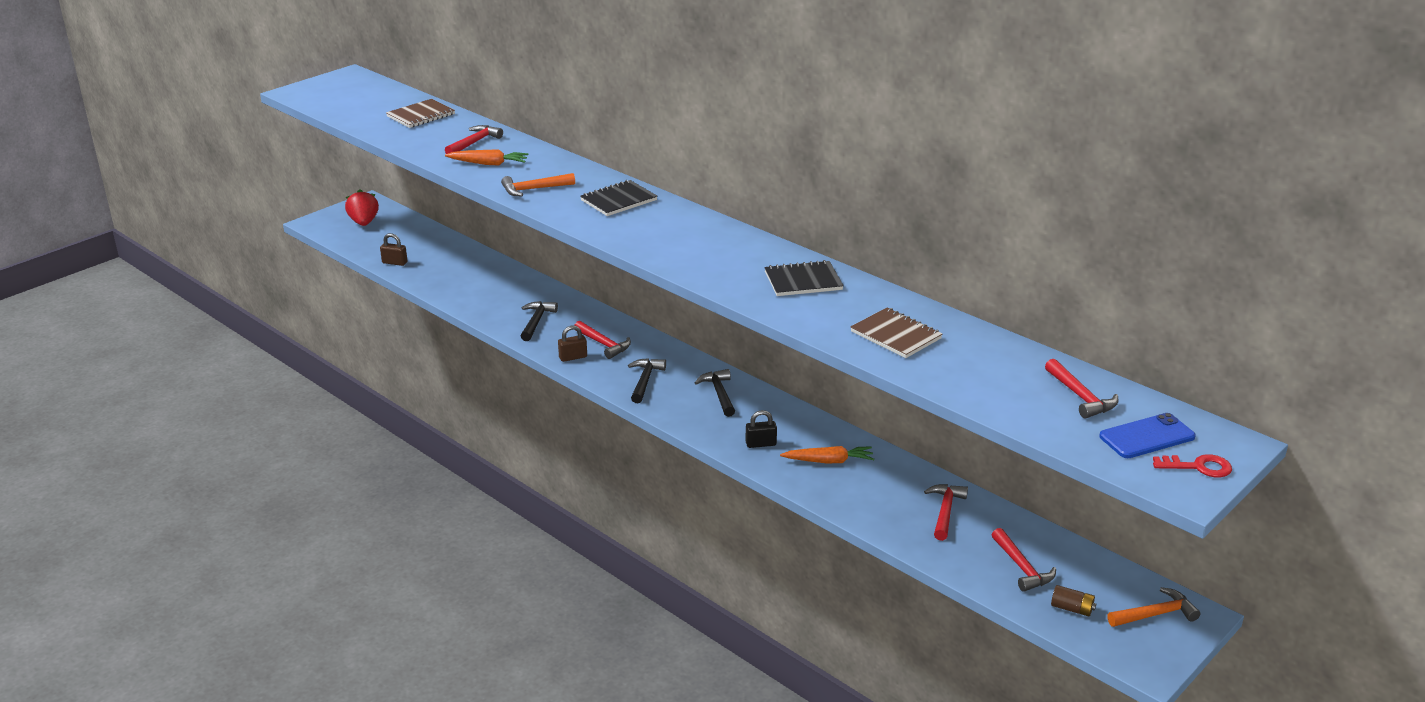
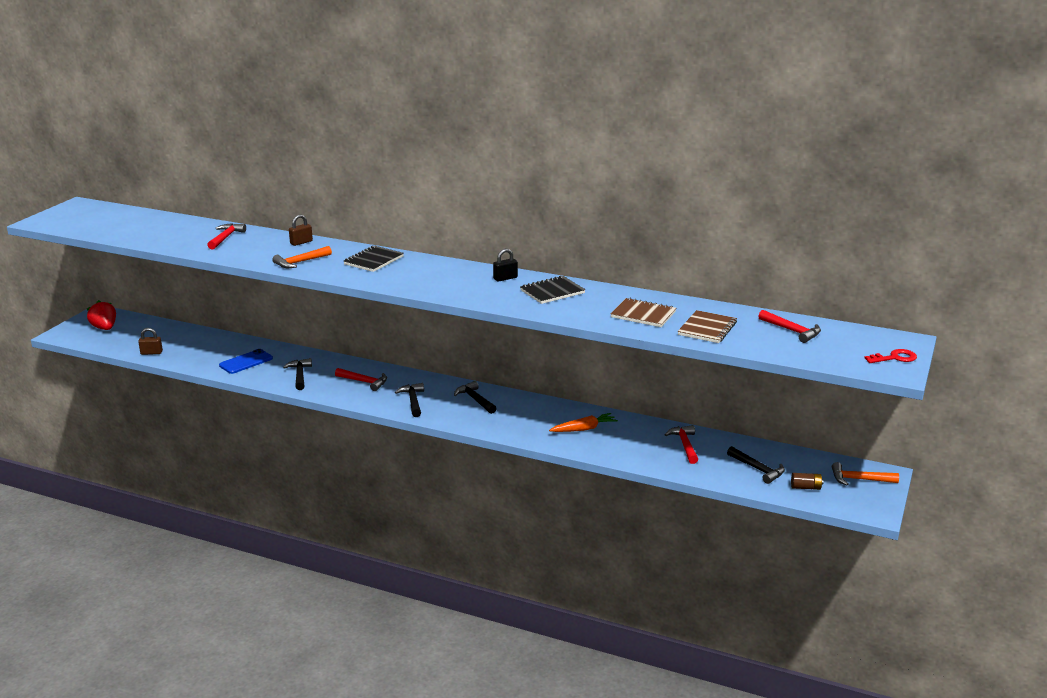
camera: 20 degrees left, 5 degrees down
brown notebook [386,99,455,128] -> brown notebook moved to [678,310,737,343]
orange carrot [445,149,529,165] -> none
brown padlock [558,325,587,362] -> brown padlock moved to [289,214,313,246]
black padlock [746,410,777,448] -> black padlock moved to [493,249,518,282]
red hammer [992,528,1056,592] -> black hammer [727,446,785,484]
blue phone [1099,413,1196,458] -> blue phone moved to [219,349,273,374]
orange hammer [1108,587,1200,627] -> orange hammer turned 135 degrees counterclockwise [832,462,899,485]

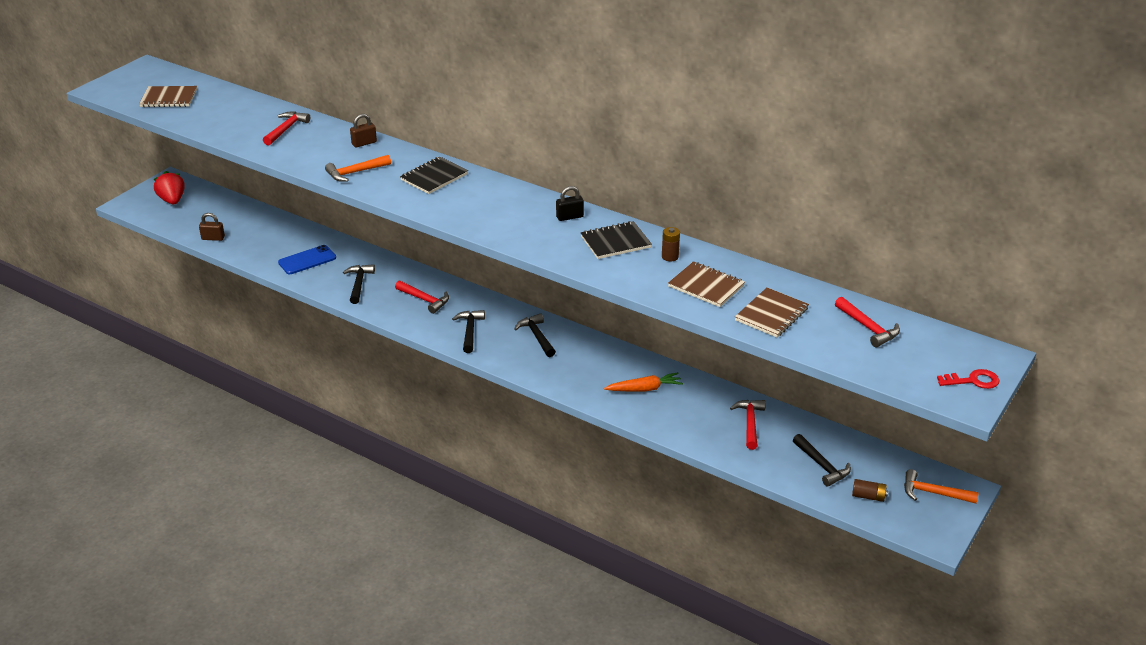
camera: 10 degrees right, 10 degrees up
none -> brown notebook [139,86,197,107]
none -> brown battery [662,227,680,261]

